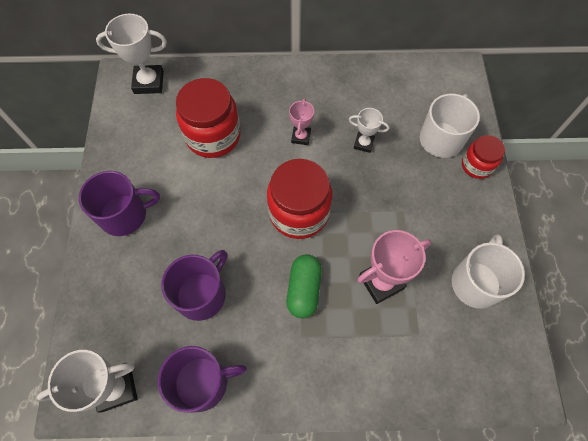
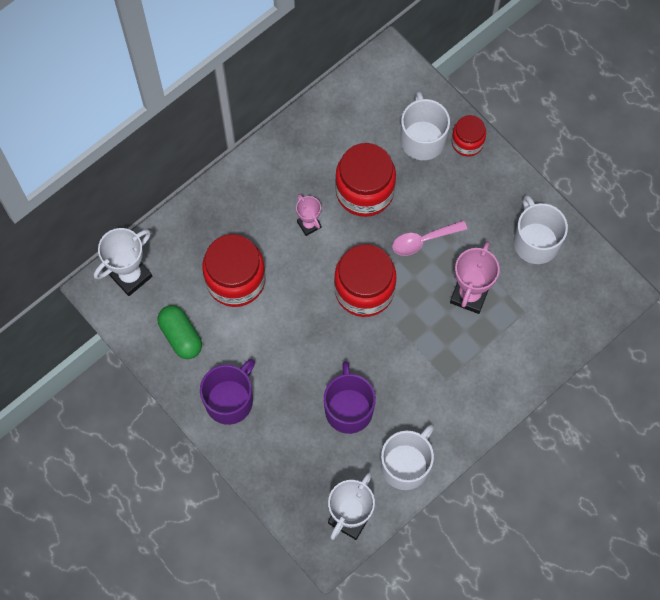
camera: 40 degrees left, 5 degrees up
purple mug [158,346,247,413] -> white mug [381,425,434,490]
green capsule [287,254,322,318] -> green capsule moved to [157,305,202,359]
white trophy [349,108,389,153] -> red jar [335,143,396,217]
none -> pink spoon [392,220,467,256]

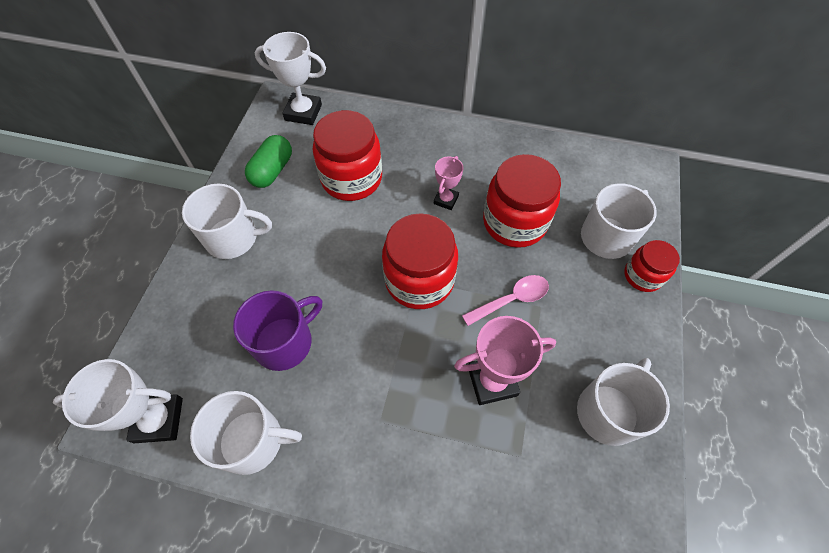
camera: 55 degrees right, 10 degrees down
purple mug [200,359,255,425] -> white mug [182,184,272,259]
pink spoon [392,220,467,256] -> pink spoon turned 120 degrees clockwise [462,275,549,326]

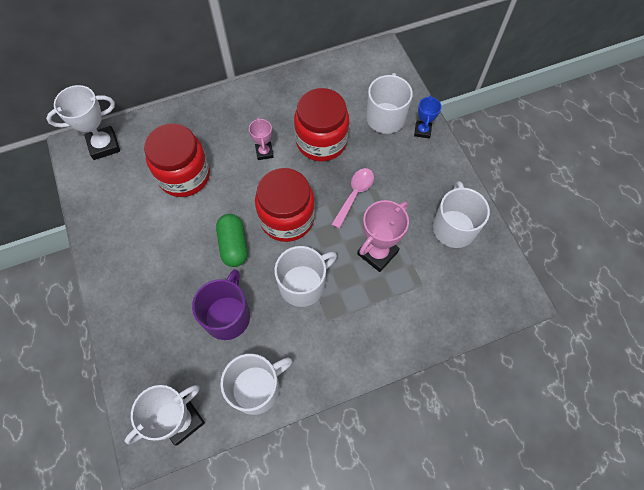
camera: 35 degrees left, 5 degrees up
white mug [182,184,272,259] -> white mug moved to [274,246,337,307]
green capsule [245,135,292,188] -> green capsule moved to [216,214,248,267]
red jar [624,240,680,292] -> blue trophy [414,95,441,139]

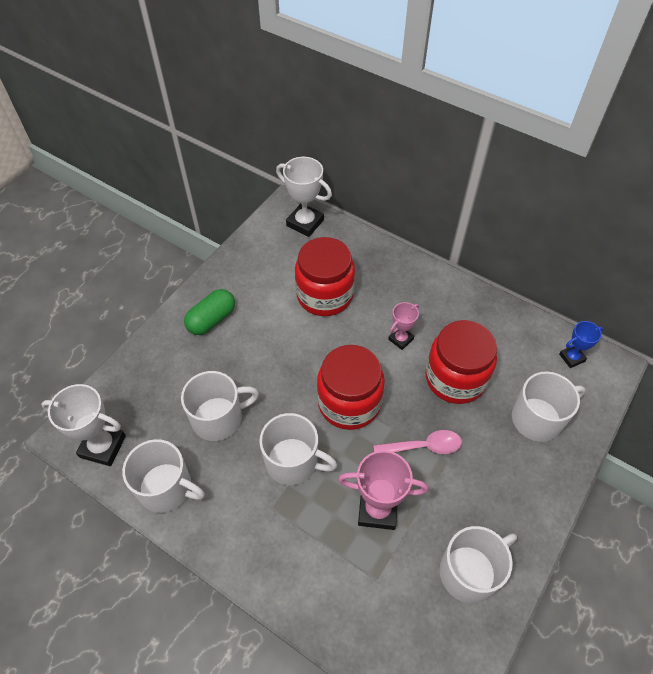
camera: 55 degrees right, 10 degrees down
purple mug [192,269,250,340] -> white mug [181,371,259,441]
green capsule [216,214,248,267] -> green capsule moved to [184,289,235,335]
blue trophy [414,95,441,139] -> blue trophy moved to [559,321,603,368]

